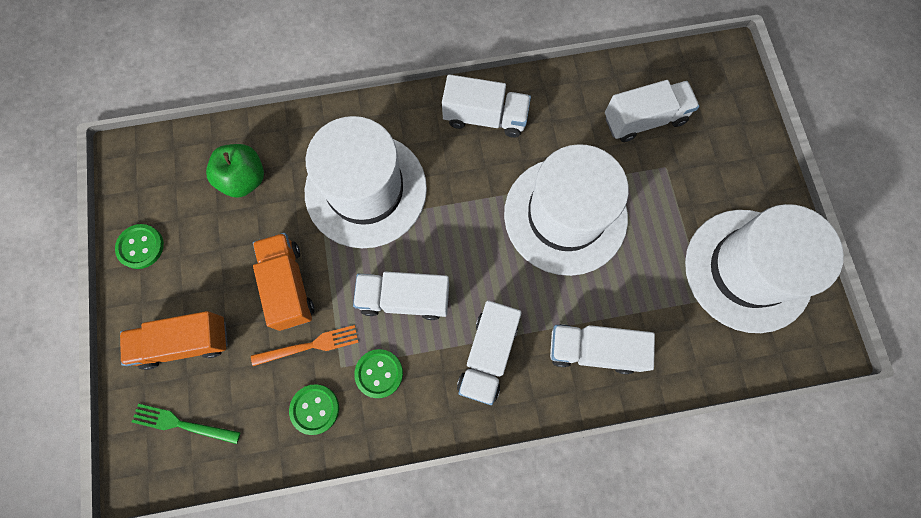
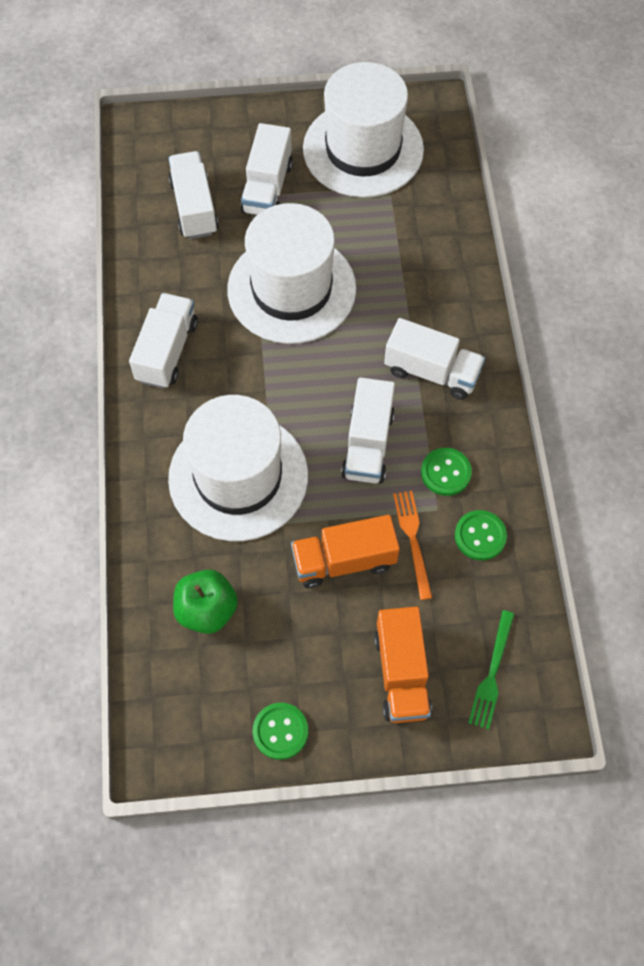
camera: 85 degrees left, 10 degrees down
white truck [550,324,655,374] -> white truck moved to [240,123,293,215]

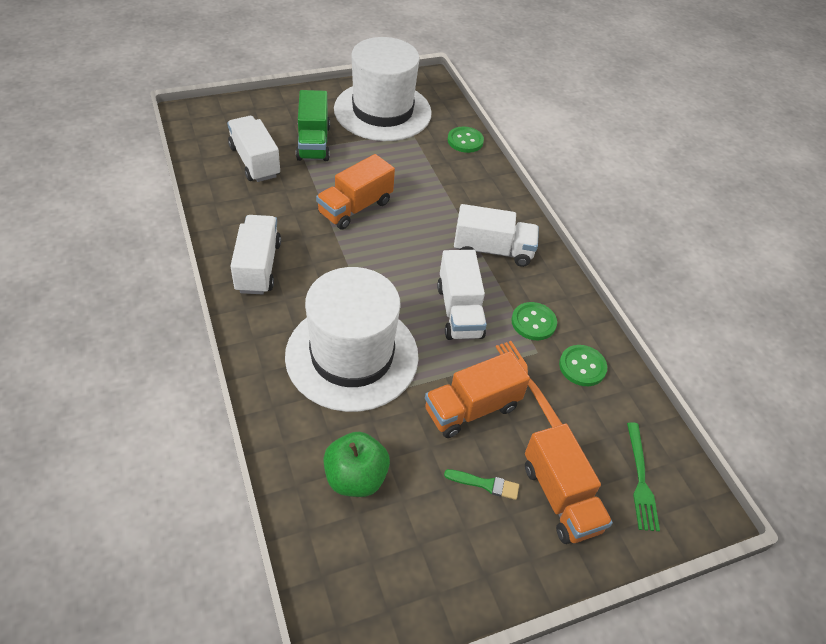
camera: 20 degrees left, 15 degrees down
white hat [227,203,356,344] -> orange truck [316,154,395,230]
white truck [240,123,293,215] -> green truck [296,90,330,161]
green button [253,703,308,760] -> green button moved to [447,126,484,153]
none -> green brush [444,469,519,500]

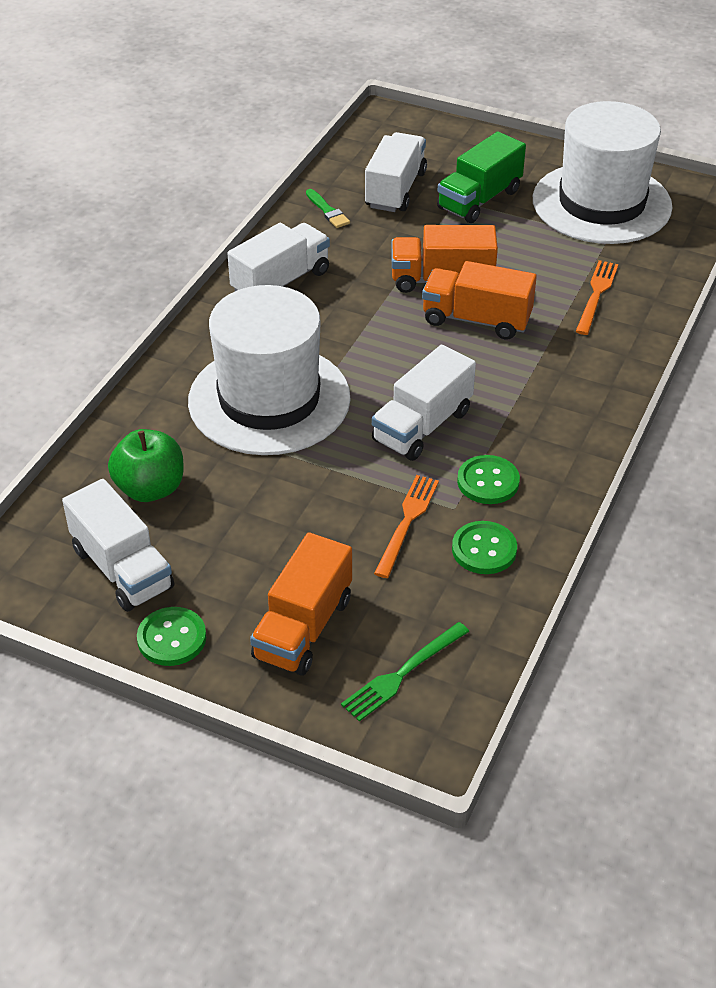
camera: 50 degrees right, 5 degrees down
orange truck [425,351,530,438] -> orange truck moved to [422,261,537,340]
green brush [444,469,519,500] -> green brush moved to [306,189,350,228]
green button [447,126,484,153] -> green button moved to [137,607,206,666]
white truck [454,204,539,267] -> white truck moved to [62,479,174,612]
none -> orange fork [576,260,619,335]

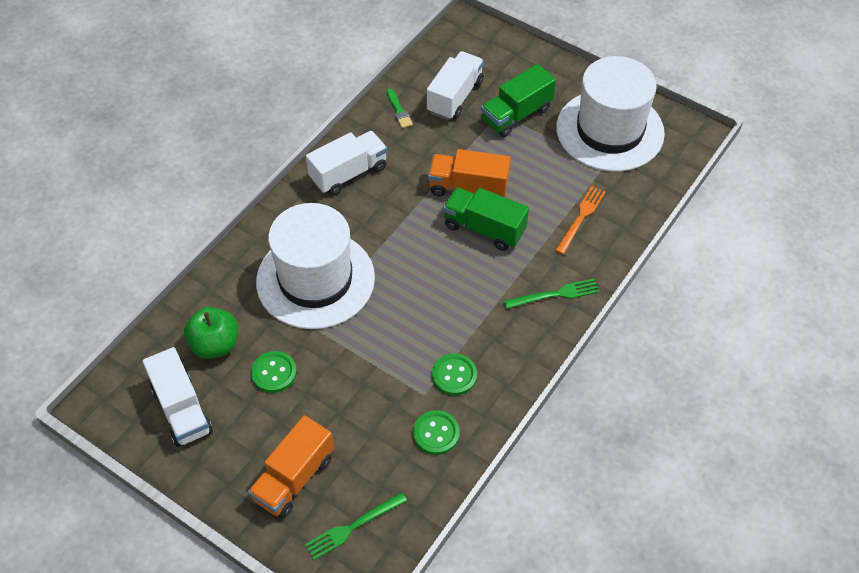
camera: 10 degrees right, 10 degrees up
green button [137,607,206,666] -> green button moved to [251,351,297,393]
white truck [372,345,476,461] -> none
orange fork [374,475,439,578] -> none
orange truck [422,261,537,340] -> green truck [443,187,529,251]
none -> green fork [504,279,600,309]

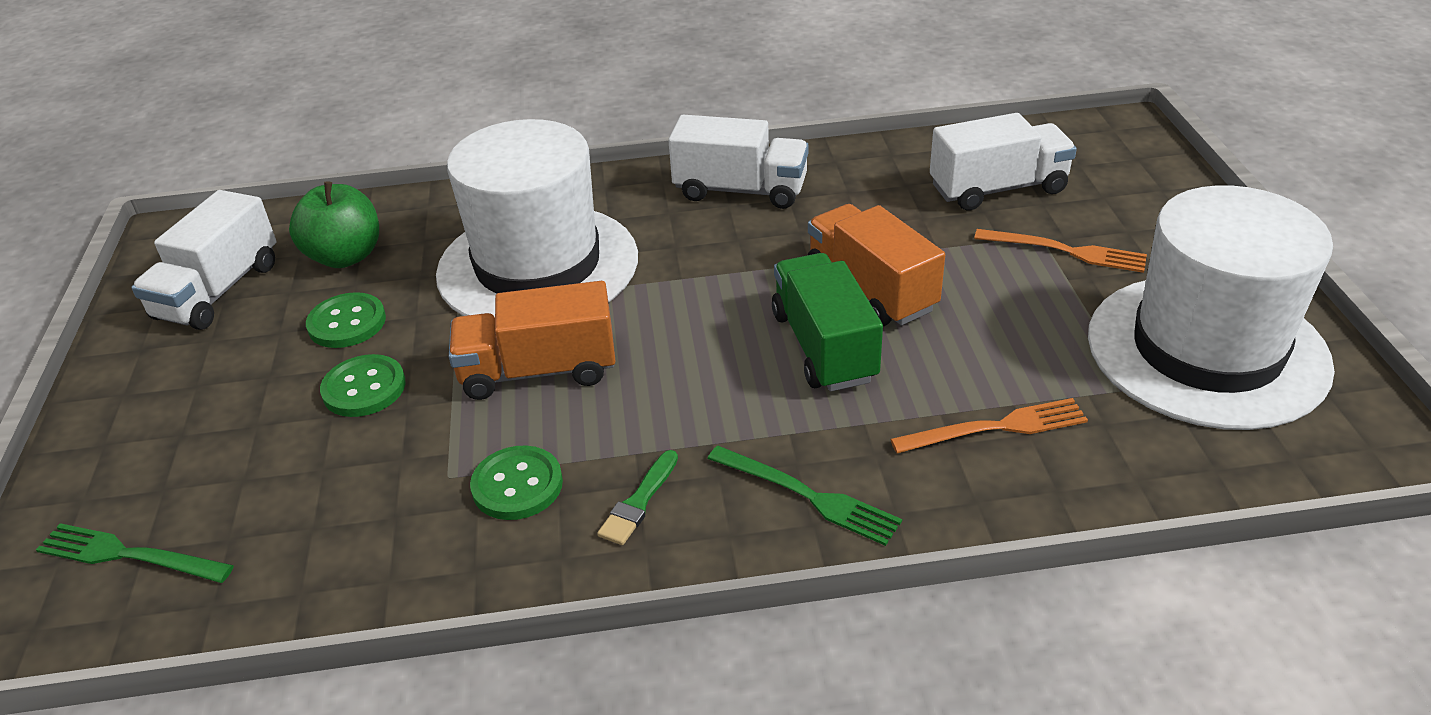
camera: 50 degrees right, 15 degrees down
orange truck [248,415,334,519] -> orange truck moved to [449,281,616,400]
green brush [387,89,413,128] -> green brush moved to [597,450,678,545]
green button [413,410,460,455] -> green button moved to [320,354,406,417]
green truck [481,64,556,137] -> orange fork [974,229,1147,273]

